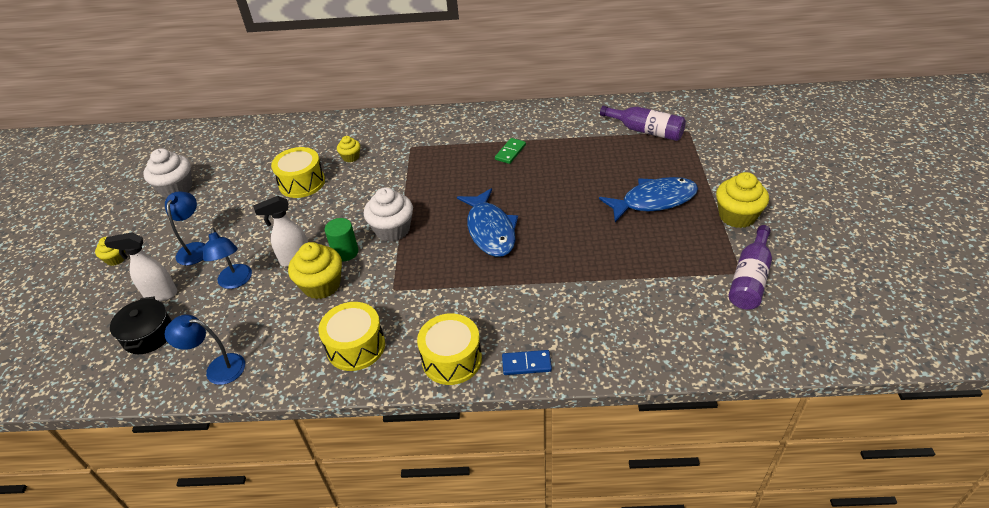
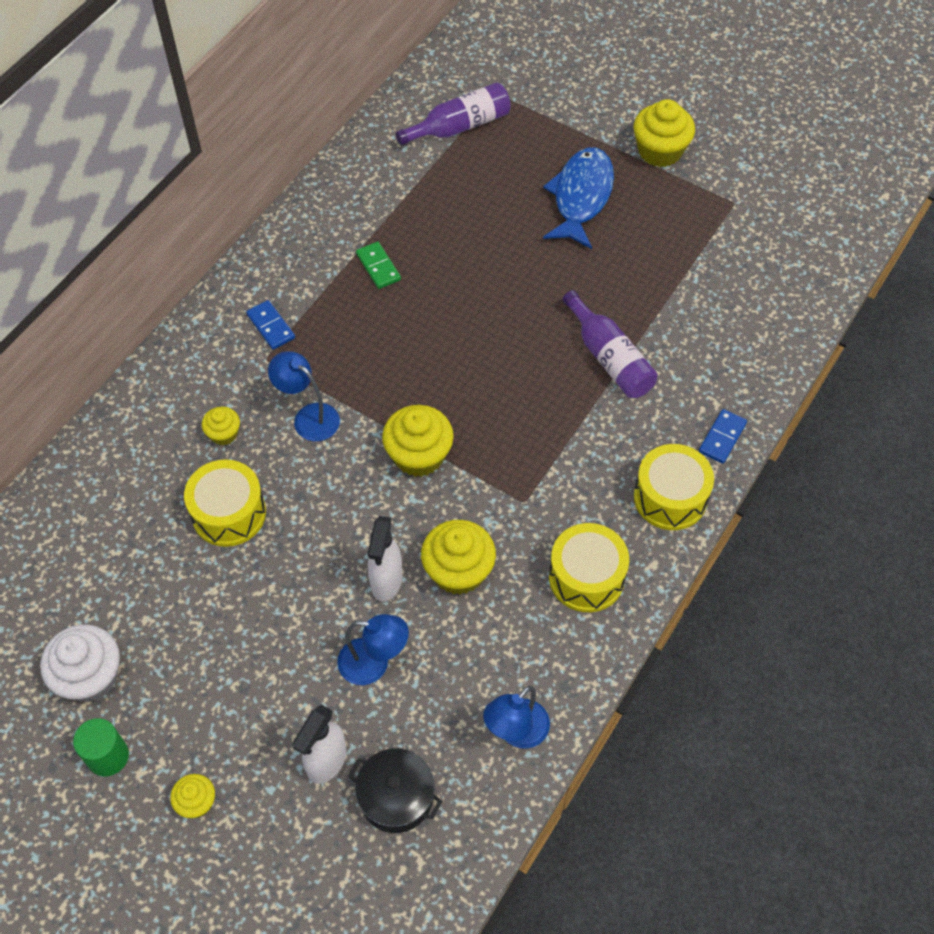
camera: 60 degrees left, 15 degrees up
blue lamp [165,191,205,265] -> blue lamp moved to [268,351,340,441]
green cylinder [325,218,358,261] -> green cylinder moved to [73,718,129,776]
white cupcake [364,187,413,242] -> yellow cupcake [382,405,454,477]
blue fish [457,188,518,257] -> none
purple bottle [728,225,772,310] -> purple bottle moved to [563,290,658,398]
none -> blue domino [246,300,295,350]

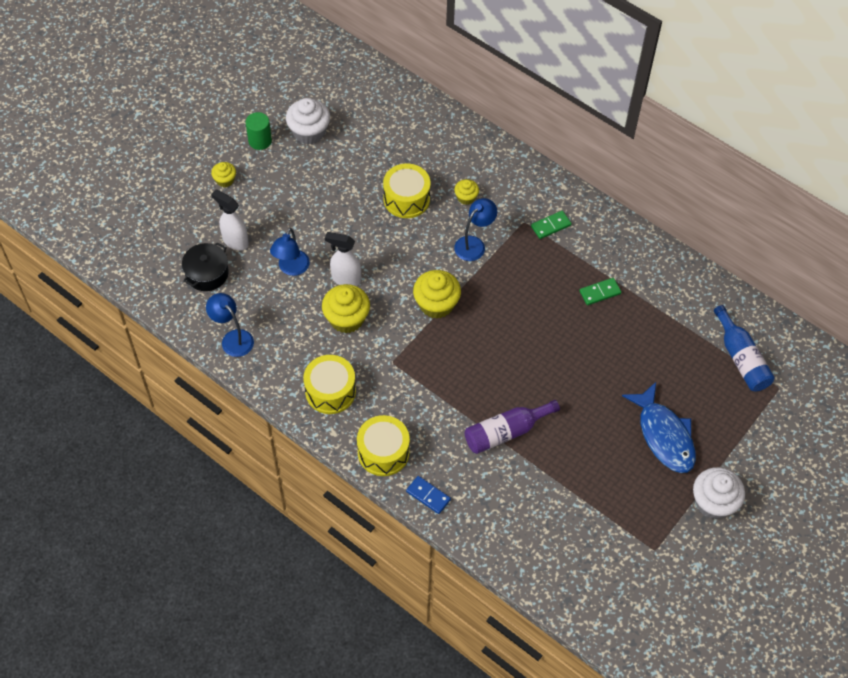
camera: 95 degrees right, 0 degrees up
blue domino [246,300,295,350] -> green domino [531,211,572,239]
purple bottle [396,82,511,145] -> blue bottle [714,305,775,392]
blue fish [543,147,614,249] -> blue fish turned 45 degrees clockwise [622,382,696,473]
yellow cupcake [634,99,695,167] -> white cupcake [693,467,745,519]

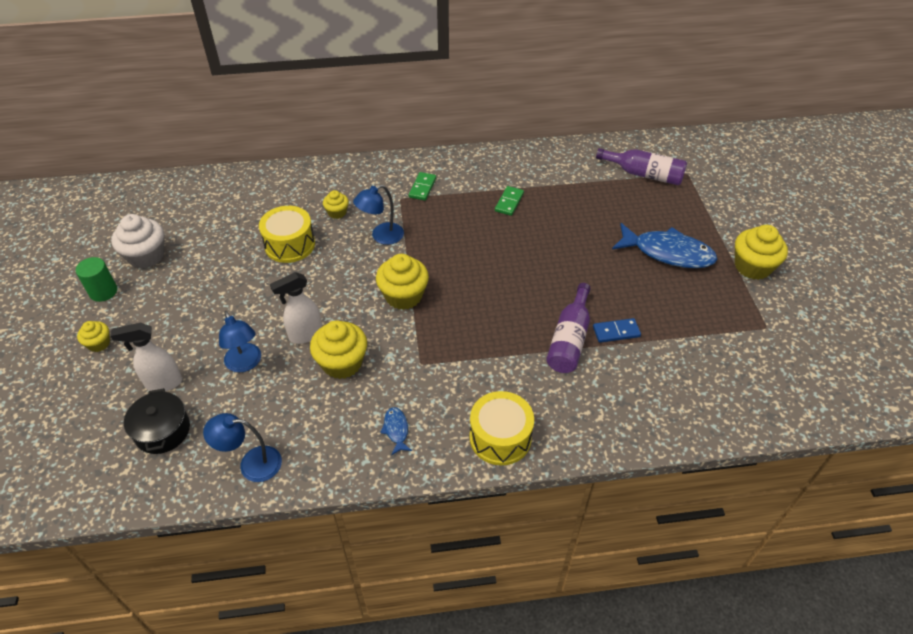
camera: 45 degrees left, 10 degrees down
yellow drum [303,355,356,414] -> blue fish [380,407,412,455]
blue domino [406,476,451,514] -> blue domino moved to [593,318,641,343]
blue lamp [454,198,497,261] -> blue lamp turned 120 degrees counterclockwise [353,185,404,245]
white cupcake [693,467,745,519] -> yellow cupcake [735,225,788,280]
blue bottle [714,305,775,392] -> purple bottle [596,148,687,185]

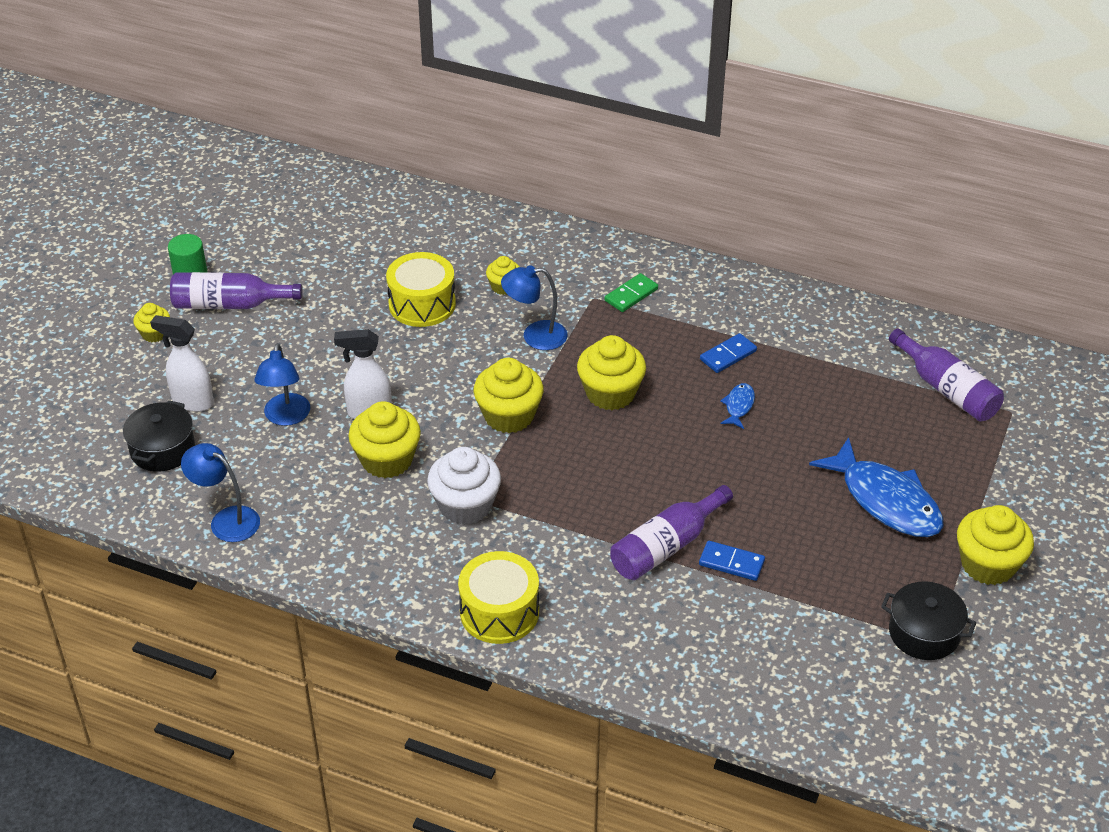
camera: 30 degrees right, 5 degrees down
white cupcake [111,214,164,269] -> white cupcake moved to [427,447,501,525]
blue fish [380,407,412,455] -> blue fish moved to [720,383,755,429]
green domino [495,186,524,216] -> blue domino [700,333,757,373]
none -> purple bottle [170,272,303,309]
none -> yellow cupcake [577,335,646,410]
none -> black pot [881,581,976,660]

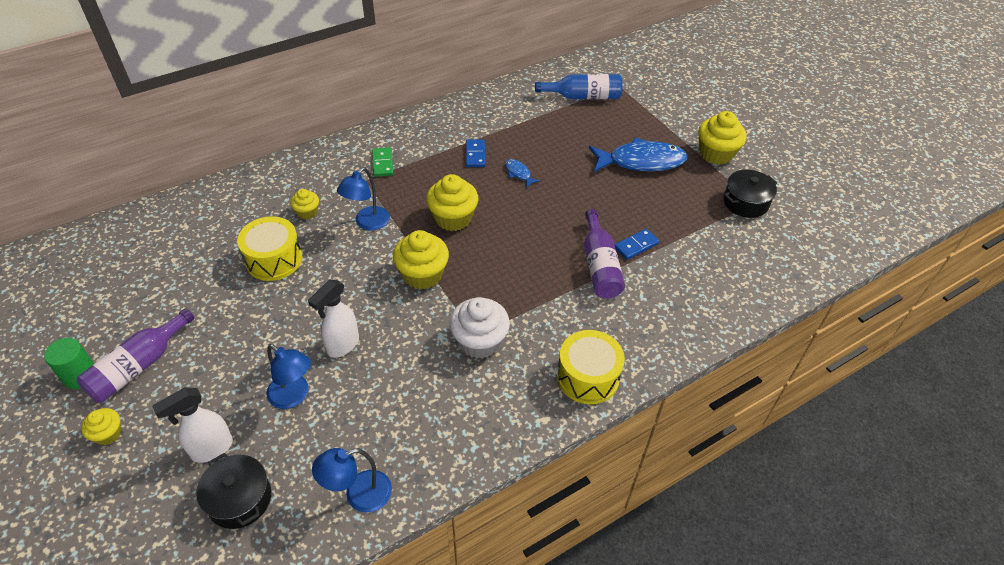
camera: 55 degrees left, 5 degrees up
yellow cupcake [348,401,421,478] -> none
purple bottle [889,328,1004,422] -> blue bottle [535,74,623,99]

